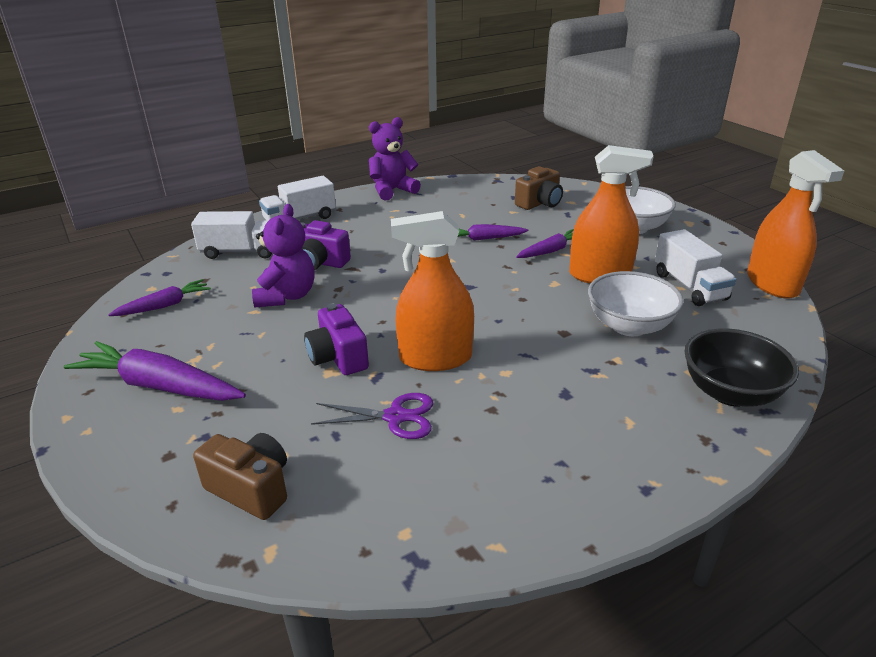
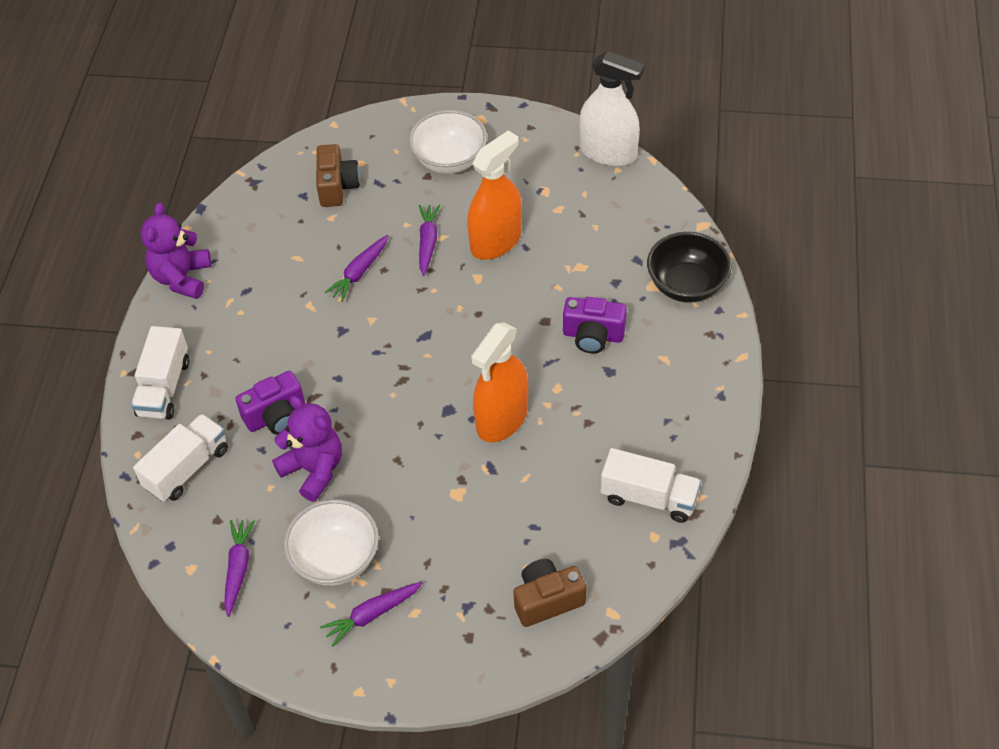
camera: 50 degrees left, 20 degrees up
purple carrot [63,341,246,401] -> purple carrot [320,582,423,647], size x0.58
purple camera [304,303,369,375] -> purple camera moved to [563,297,627,353]
purple scissors [311,393,433,439] -> none
white bowl [588,271,683,336] -> white bowl moved to [284,499,379,586]
white truck [655,229,736,306] -> white truck moved to [601,448,701,523]
orange spray bottle [747,150,844,299] -> white spray bottle [579,51,645,167]

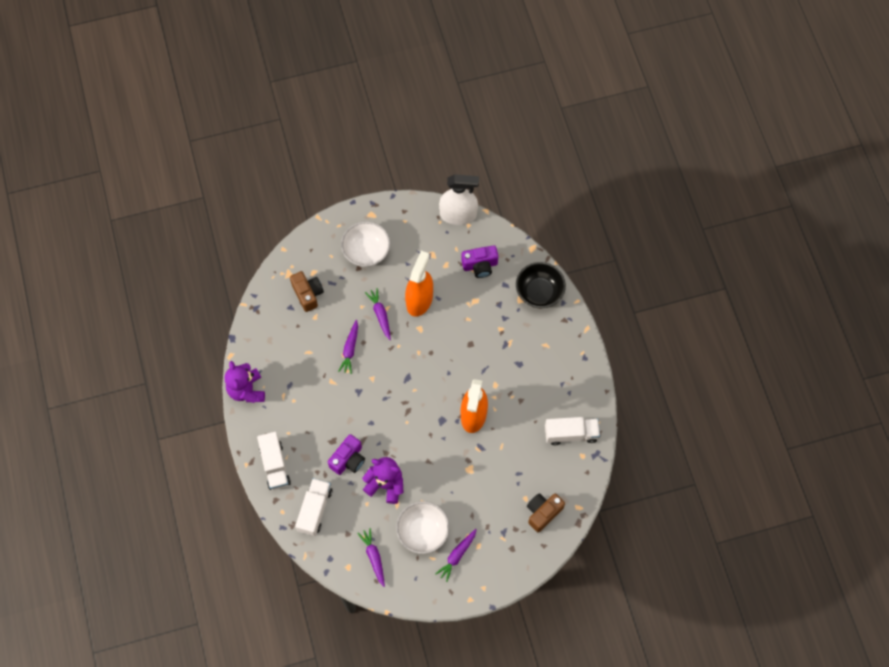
camera: 25 degrees left, 15 degrees up
purple camera [563,297,627,353] -> purple camera moved to [461,245,498,278]

